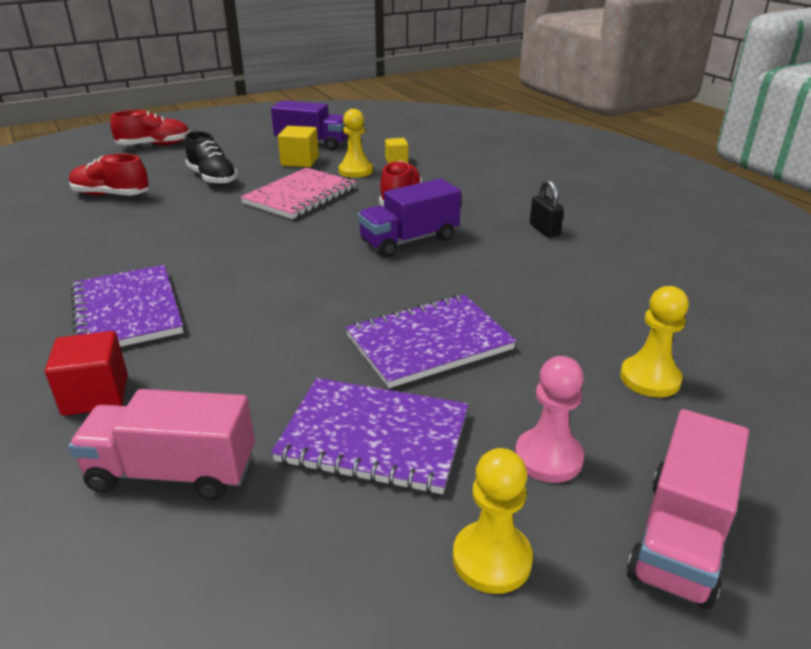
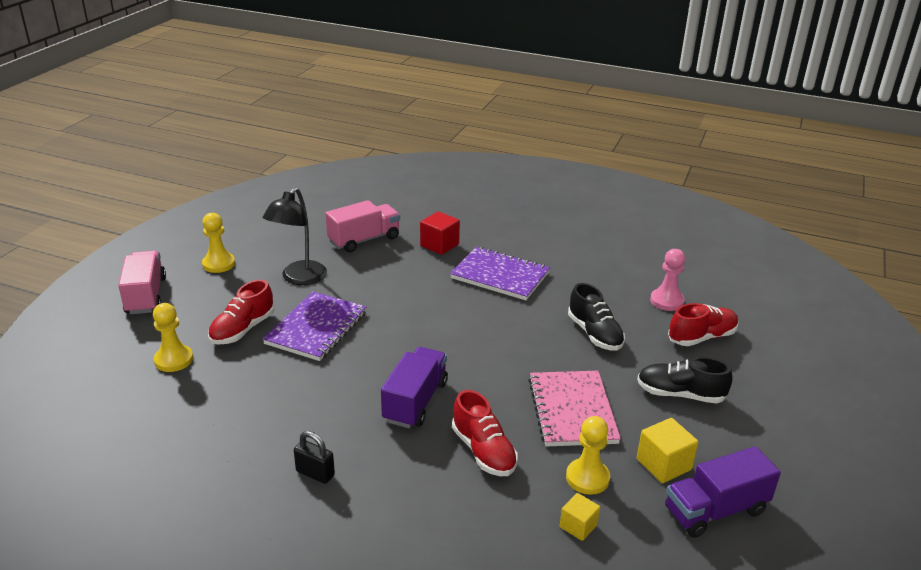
camera: 140 degrees right, 0 degrees up
red shoe [110,110,190,145] -> red shoe moved to [208,280,274,344]
purple notebook [271,378,468,494] -> black lamp [263,187,327,285]
pink pawn [515,356,584,483] -> pink pawn moved to [650,249,685,311]
none -> black shoe [568,283,625,351]

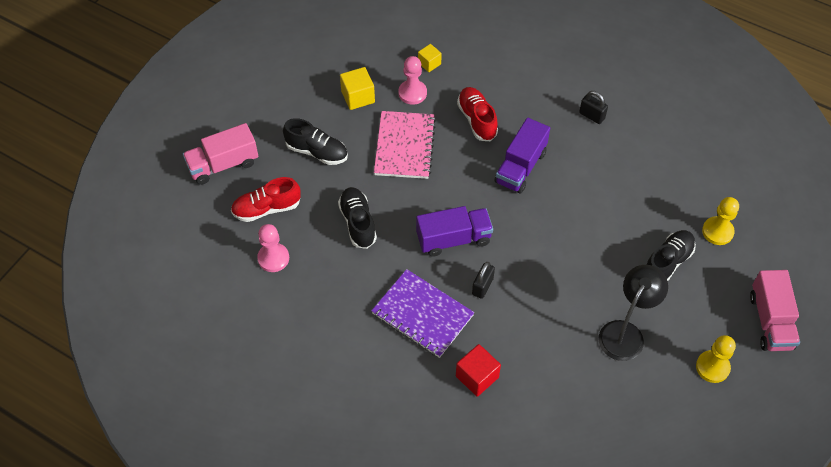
camera: 170 degrees left, 25 degrees up
red shoe [208,280,274,344] -> black shoe [646,230,696,281]
purple notebook [263,292,367,361] -> none
pink truck [326,200,400,253] -> pink truck moved to [183,123,258,185]
yellow pawn [566,416,610,495] -> pink pawn [398,56,427,105]
purple truck [665,446,781,538] -> purple truck moved to [416,206,493,257]
none -> black padlock [472,262,495,299]

